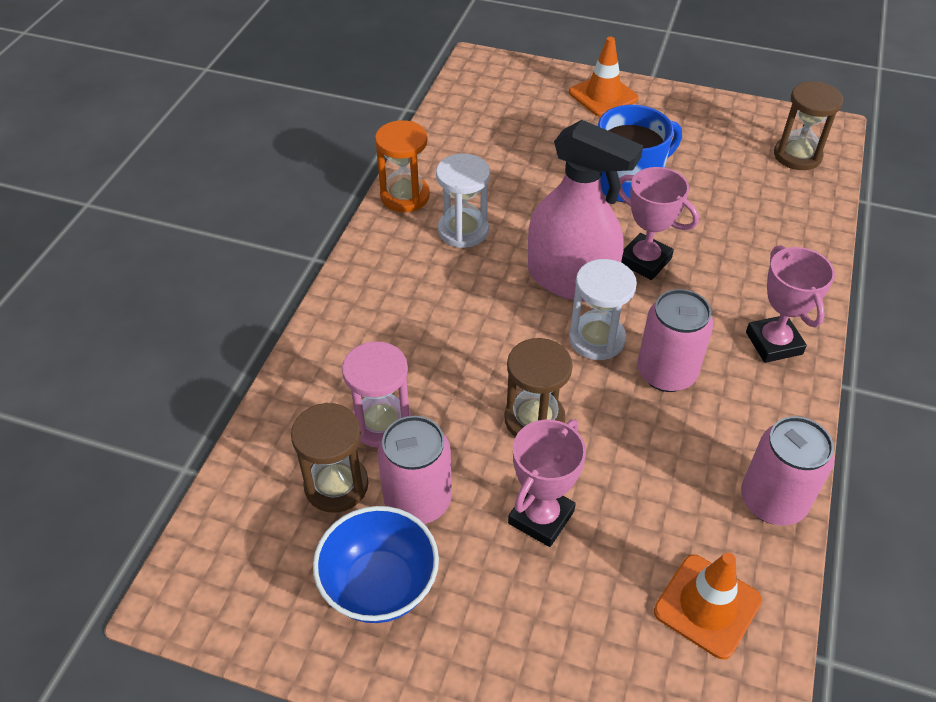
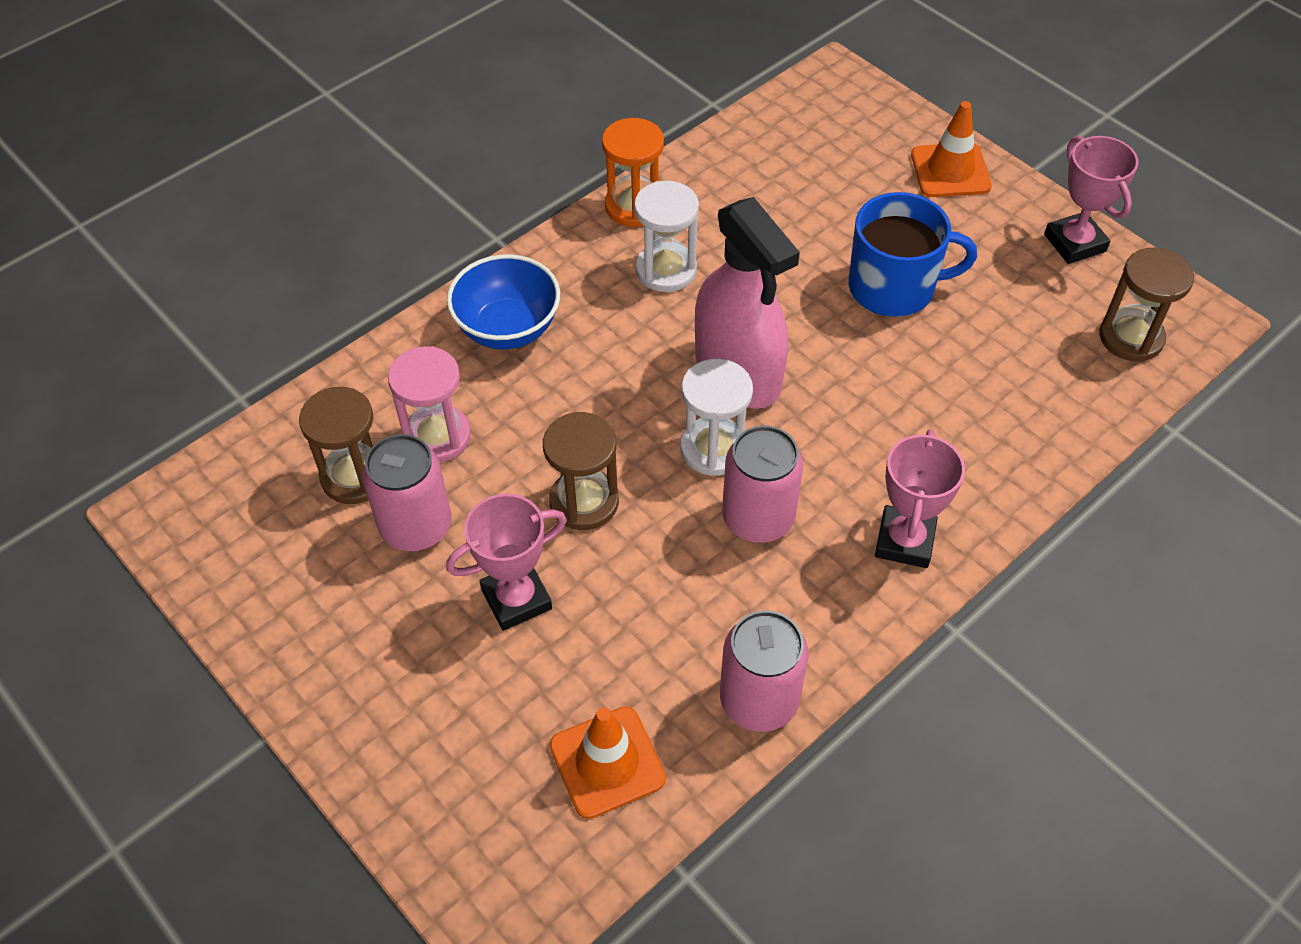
camera: 30 degrees right, 5 degrees up
blue bowl [313,506,439,623] -> blue bowl moved to [447,254,560,349]
pink trophy [619,167,699,280] -> pink trophy moved to [1044,136,1139,264]

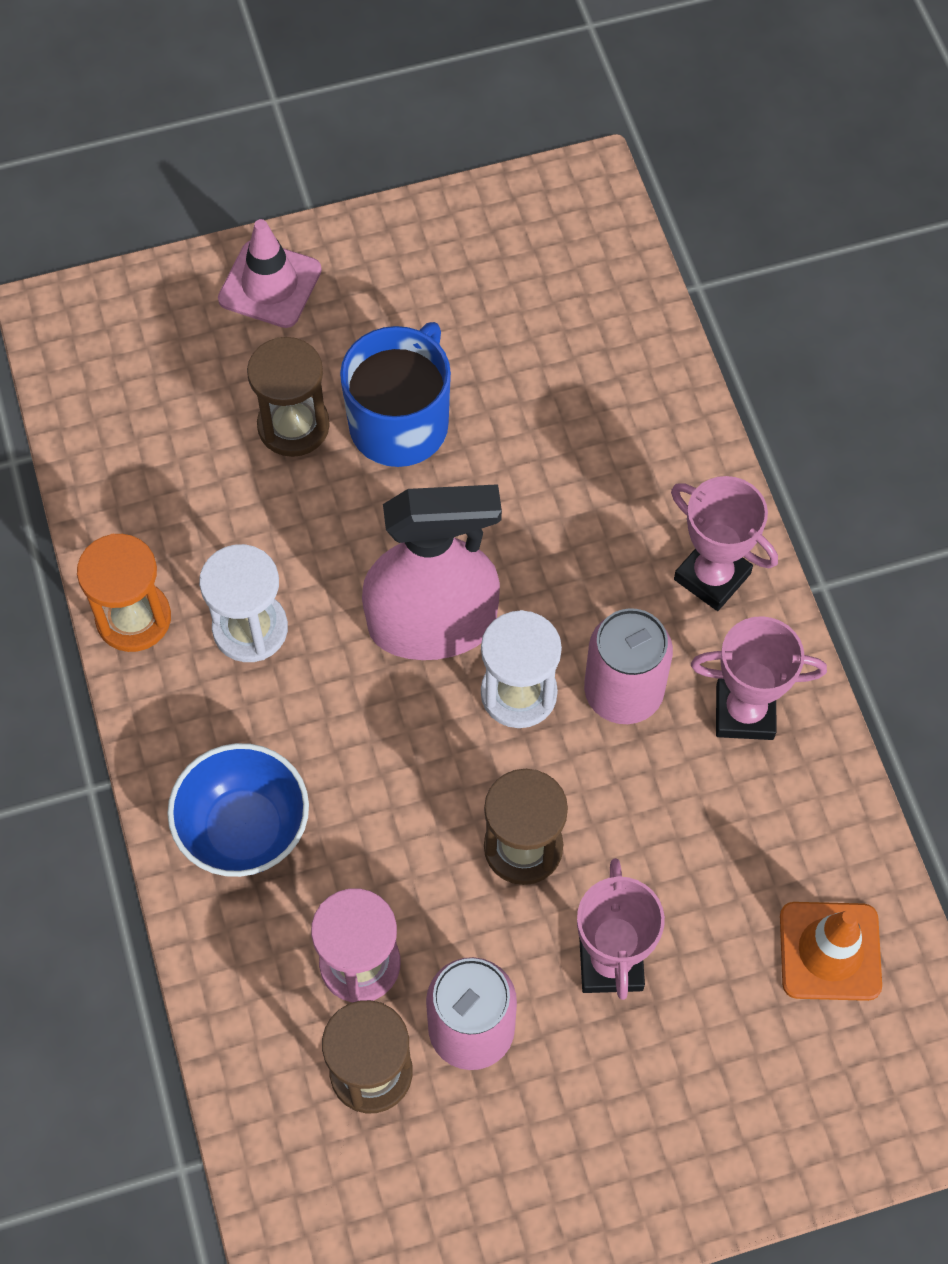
camera: 65 degrees left, 10 degrees up
pink can [720,611,809,732] -> none
orange traffic cone [911,101,992,197] -> pink traffic cone [218,219,322,328]
pink trophy [1044,136,1139,264] -> pink trophy moved to [691,616,827,740]
brown hourglass [1099,248,1194,362] -> brown hourglass moved to [247,337,330,457]

